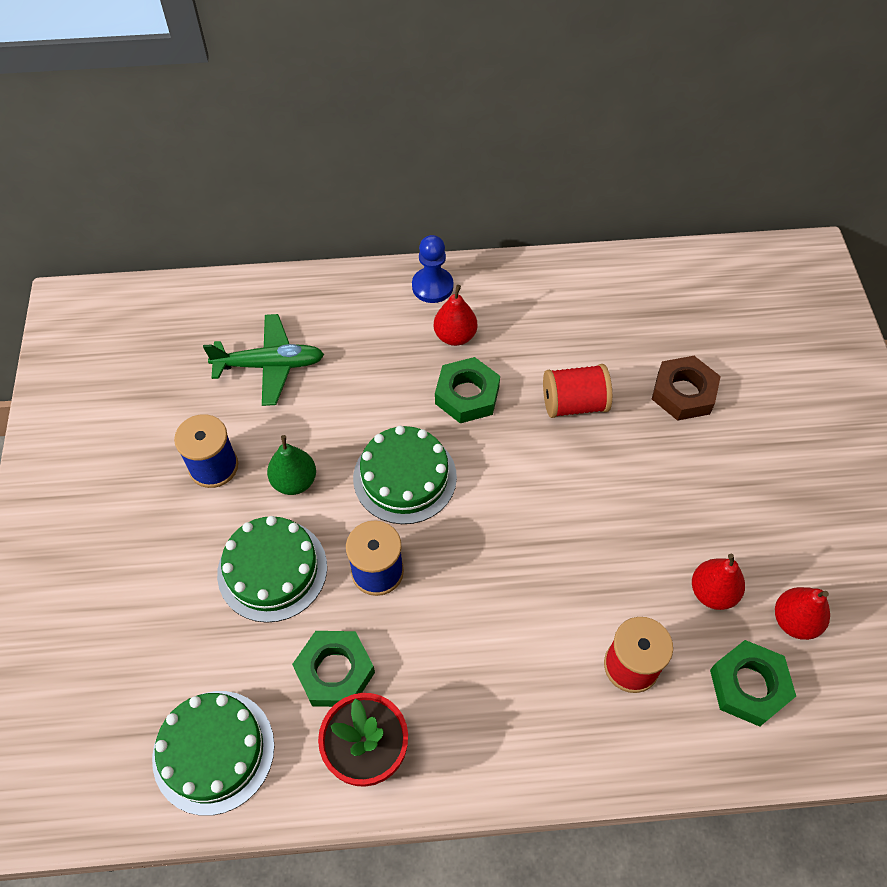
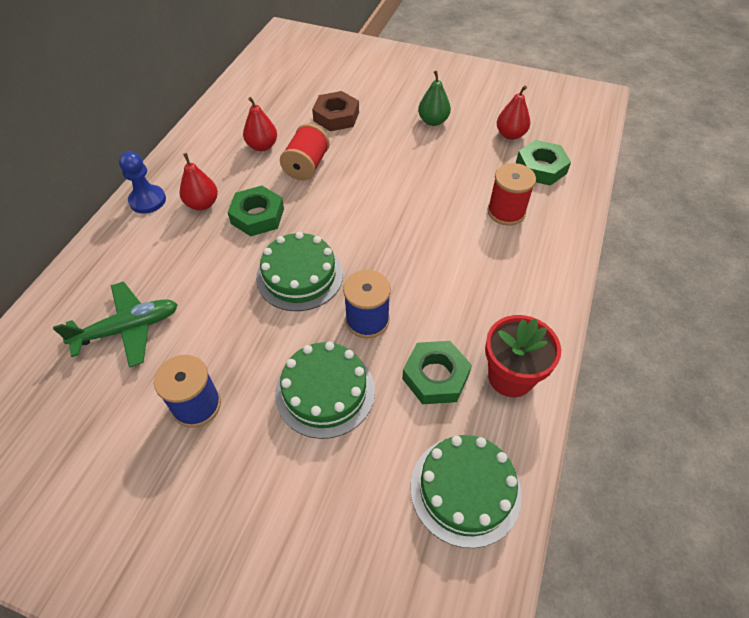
camera: 65 degrees left, 5 degrees down
green plane [203,314,324,406] -> green plane turned 45 degrees clockwise [53,281,178,368]
green pear [267,435,316,495] -> green pear moved to [418,70,451,126]
red pear [692,554,745,610] -> red pear moved to [243,97,277,151]

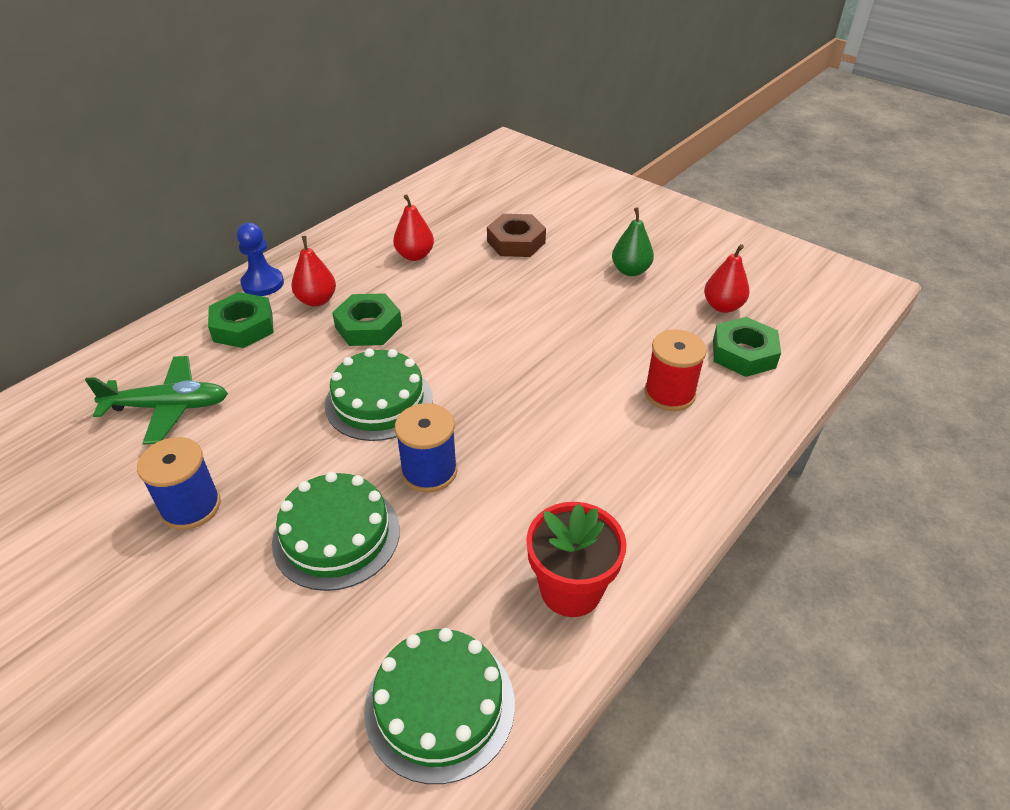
camera: 20 degrees right, 10 degrees down
red spool [280,123,330,181] -> none
green nut [402,341,472,404] -> green nut moved to [208,292,274,348]

